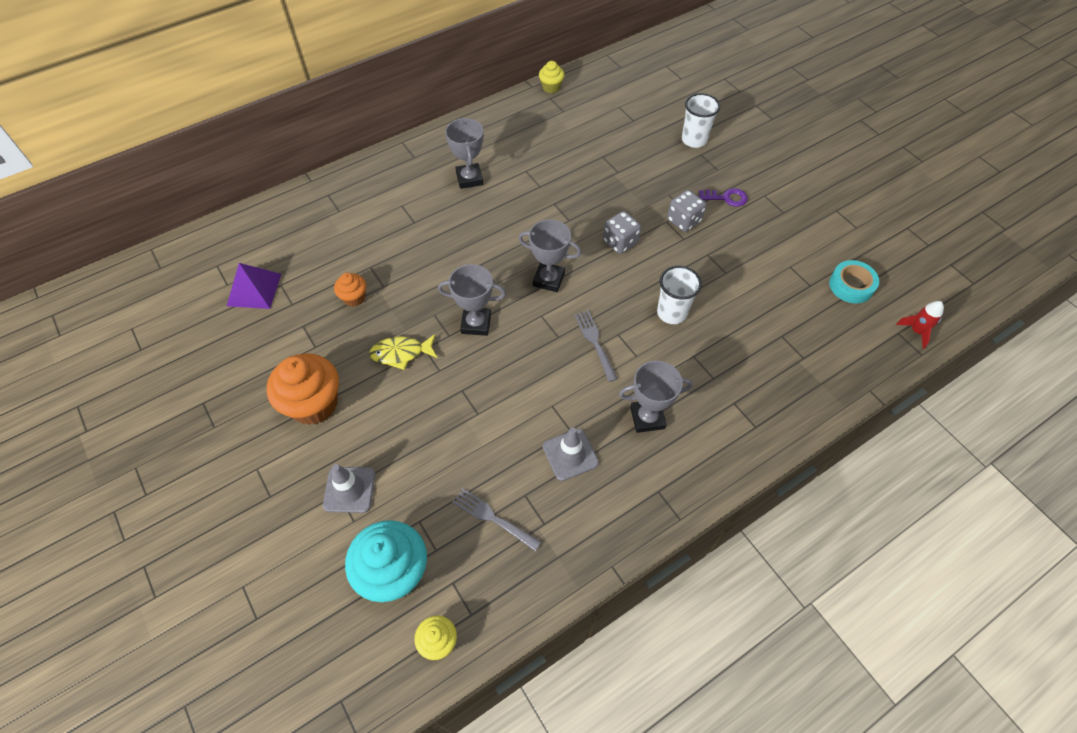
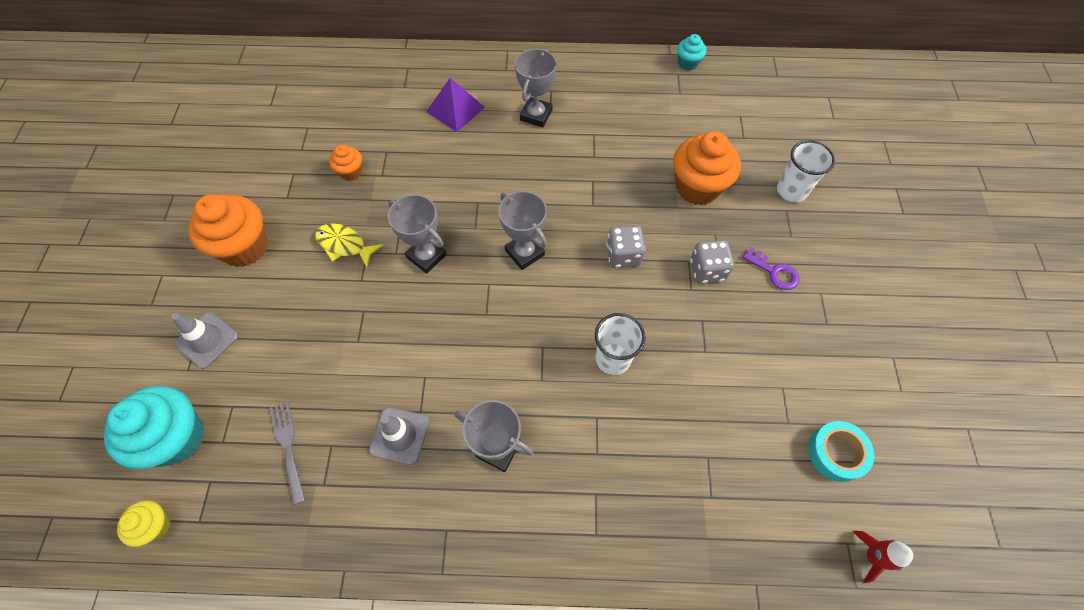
camera: 35 degrees right, 5 degrees up
purple pyramid [227,263,281,309] -> purple pyramid moved to [426,78,485,132]
yellow cupcake [539,61,564,93] -> turquoise cupcake [677,34,707,71]
grey fork [574,310,617,382] -> none
none -> orange cupcake [673,131,741,205]

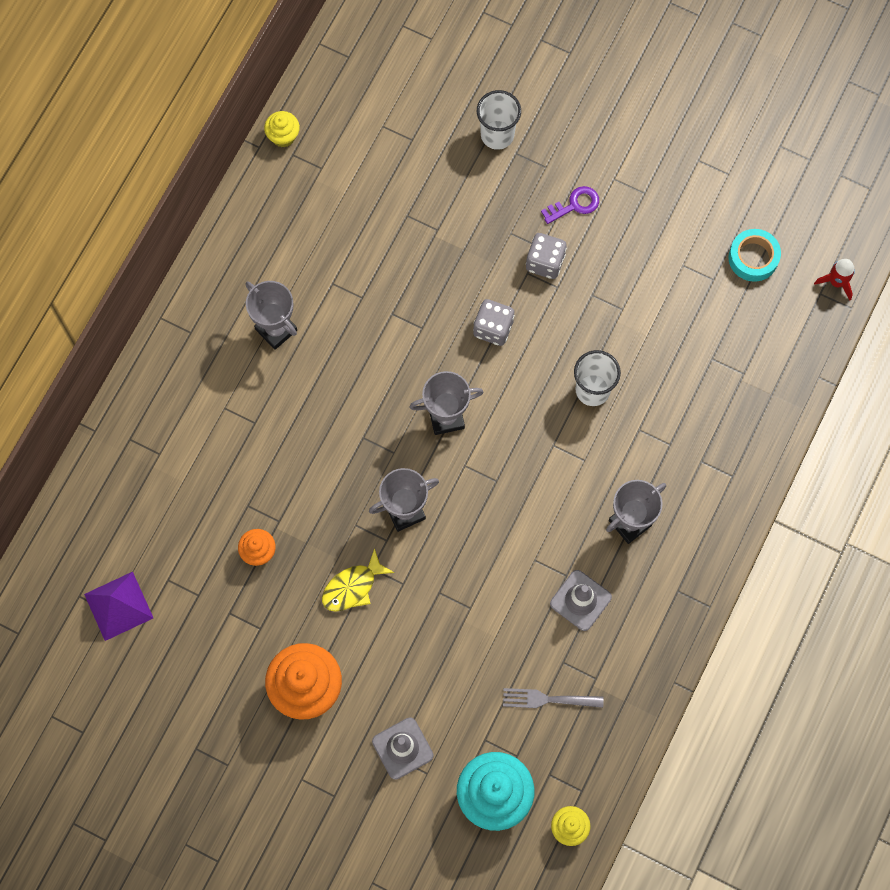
camera: 65 degrees left, 10 degrees up
purple pyramid [426,78,485,132] -> purple pyramid moved to [84,572,153,641]
orange cupcake [673,131,741,205] -> none
turquoise cupcake [677,34,707,71] -> yellow cupcake [264,111,300,147]

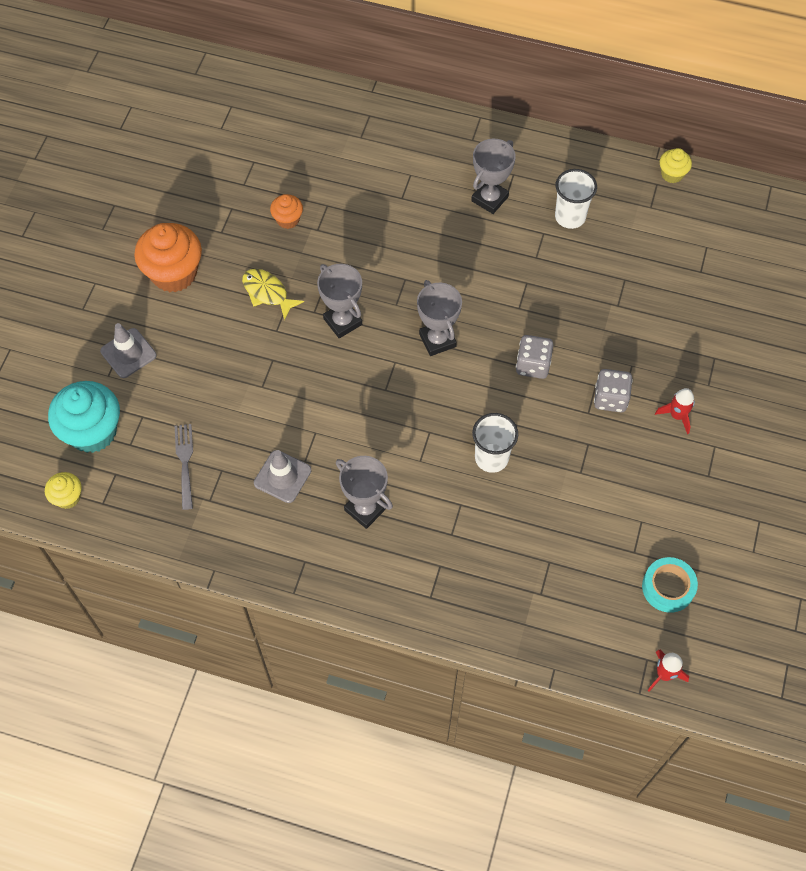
camera: 80 degrees right, 10 degrees down
purple pyramid [84,572,153,641] -> none
white cup [477,90,521,150] -> white cup moved to [555,169,597,229]
purple key [541,186,599,224] -> red rocket [655,388,695,434]

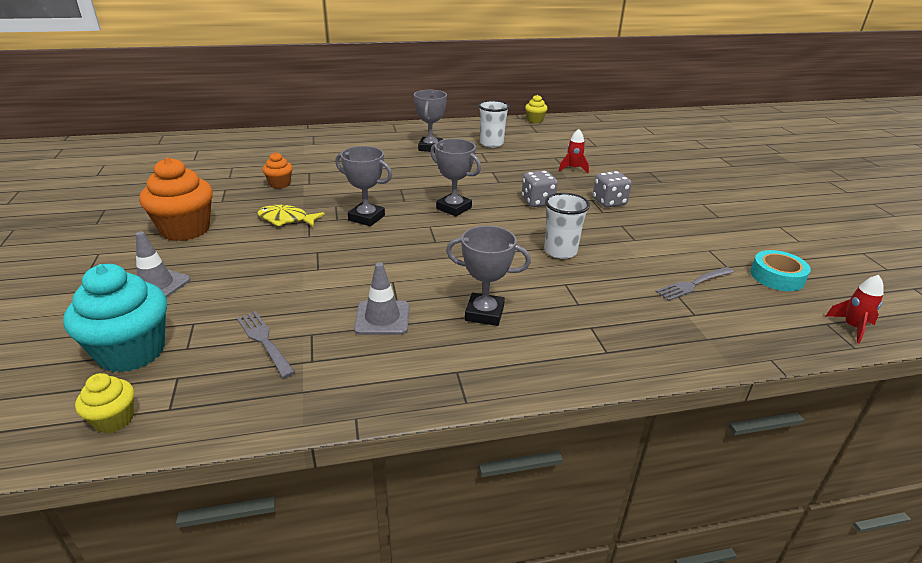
camera: 30 degrees left, 30 degrees down
red rocket [655,388,695,434] -> red rocket moved to [559,129,589,173]
none -> grey fork [655,267,734,301]

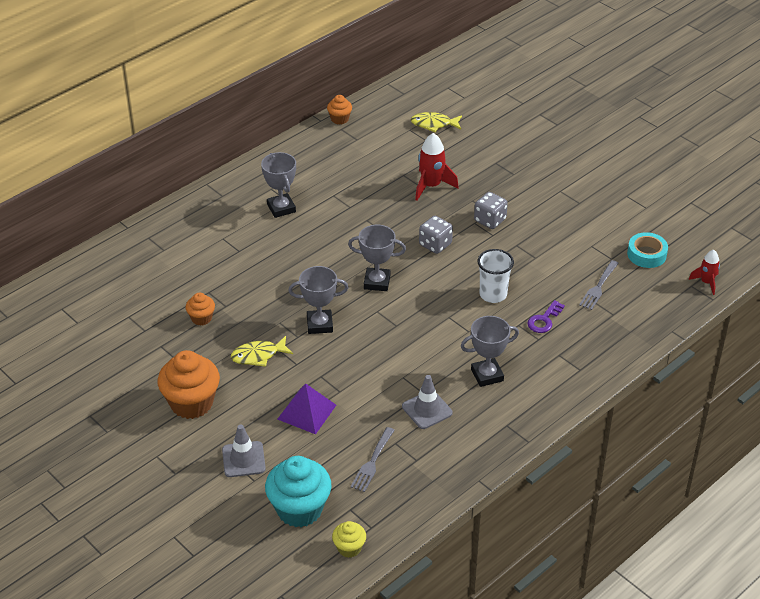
camera: 30 degrees left, 10 degrees up
grey fork [237,311,295,378] -> grey fork turned 90 degrees counterclockwise [350,427,395,492]
white cup [478,100,510,148] -> none
yellow cupcake [525,95,548,123] -> orange cupcake [327,95,352,124]
red rocket [559,129,589,173] -> red rocket [415,133,459,201], size x1.61
none -> purple pyramid [278,383,336,434]
none -> yellow fish [411,112,462,132]
none -> purple key [527,300,565,333]

